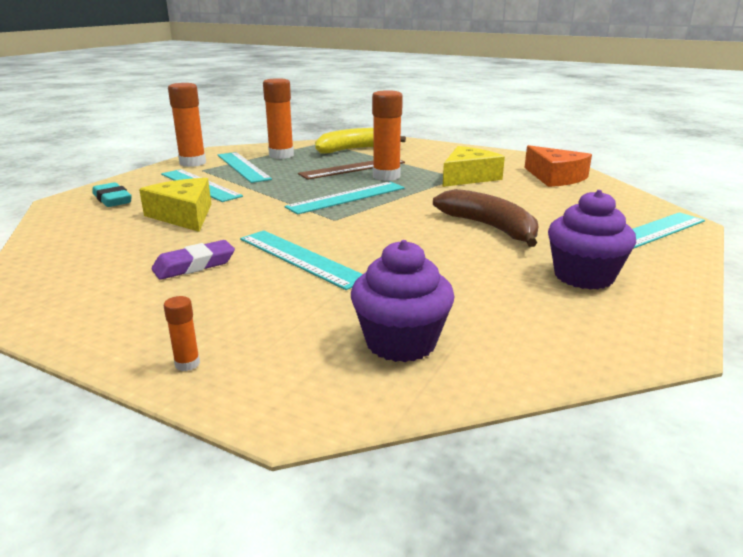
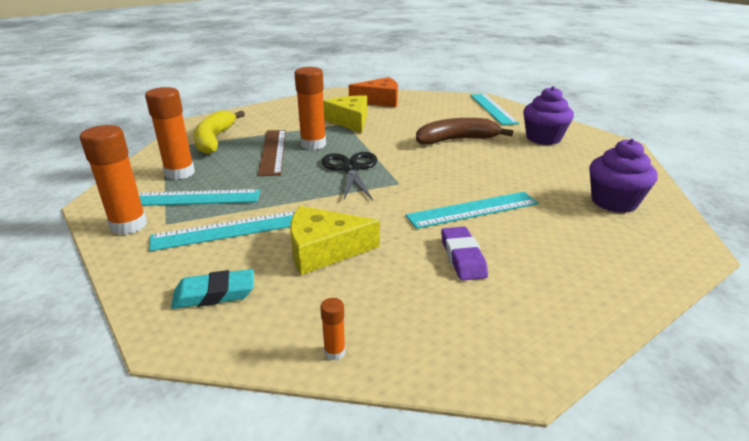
camera: 65 degrees left, 5 degrees up
orange glue stick [164,296,200,371] -> orange glue stick moved to [320,298,346,360]
turquoise ruler [284,182,405,215] -> black scissors [322,152,377,201]

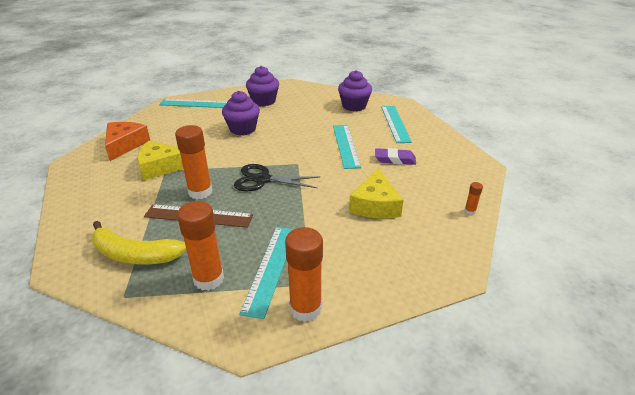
camera: 75 degrees left, 5 degrees up
turquoise ruler [149,211,296,251] -> turquoise ruler moved to [381,106,412,143]
turquoise eraser [171,269,254,309] -> none
brown banana [416,118,513,144] -> purple cupcake [222,91,260,135]

